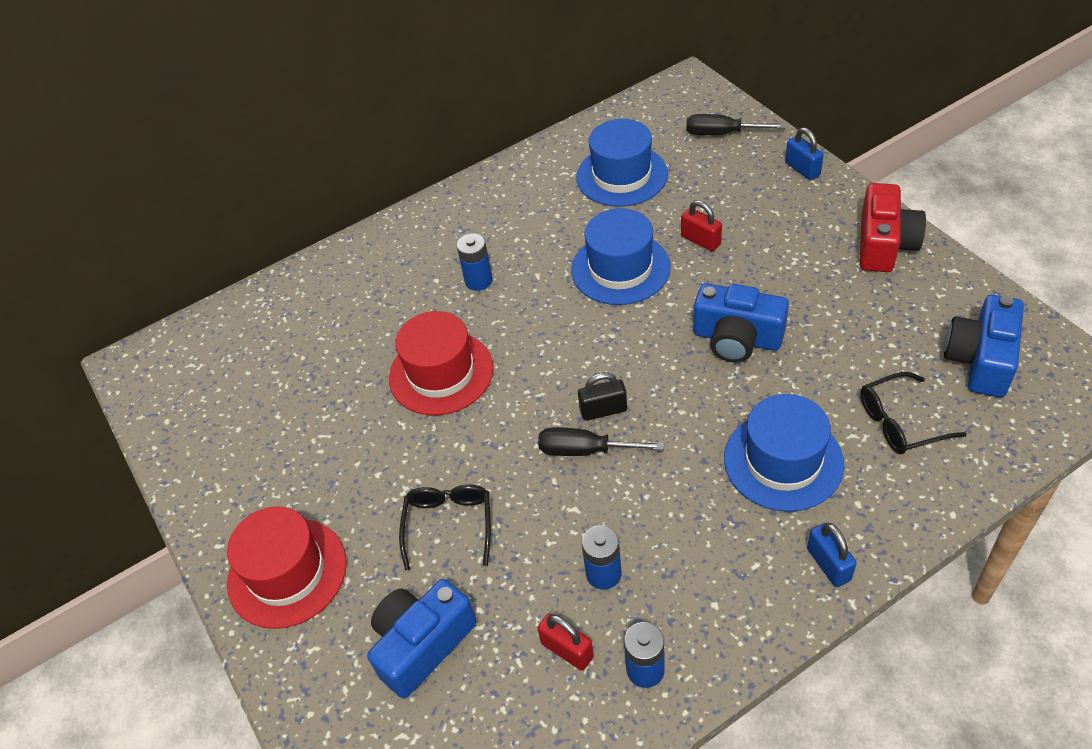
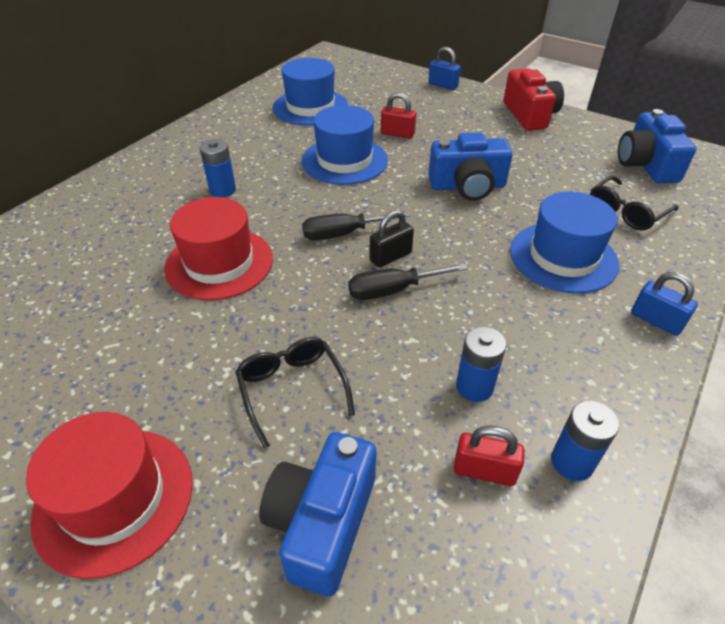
camera: 30 degrees left, 5 degrees down
black screwdriver [686,114,786,135] -> black screwdriver moved to [302,211,411,240]

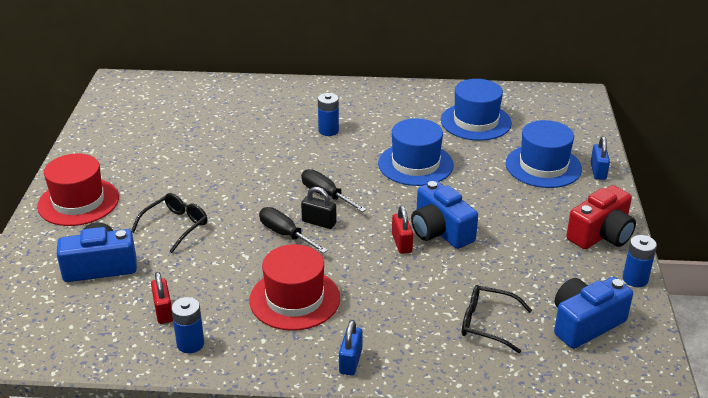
camera: 60 degrees right, 10 degrees down
red hat [164,197,273,301] -> red hat moved to [249,244,340,331]
red padlock [381,92,416,139] -> red padlock moved to [392,206,413,254]
blue battery [456,327,506,402] -> blue battery moved to [623,235,657,287]
blue hat [510,191,619,293] -> blue hat moved to [506,120,582,188]

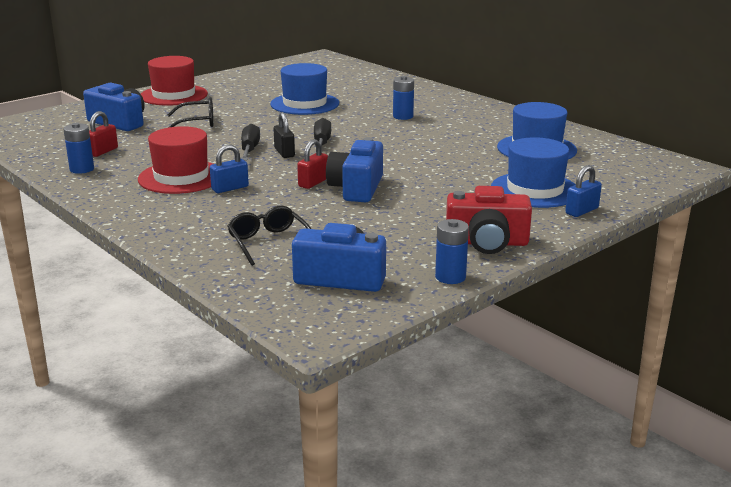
camera: 45 degrees right, 10 degrees down
blue padlock [339,320,362,376] -> blue padlock moved to [210,145,249,193]
blue hat [378,118,454,186] -> blue hat moved to [270,63,339,115]

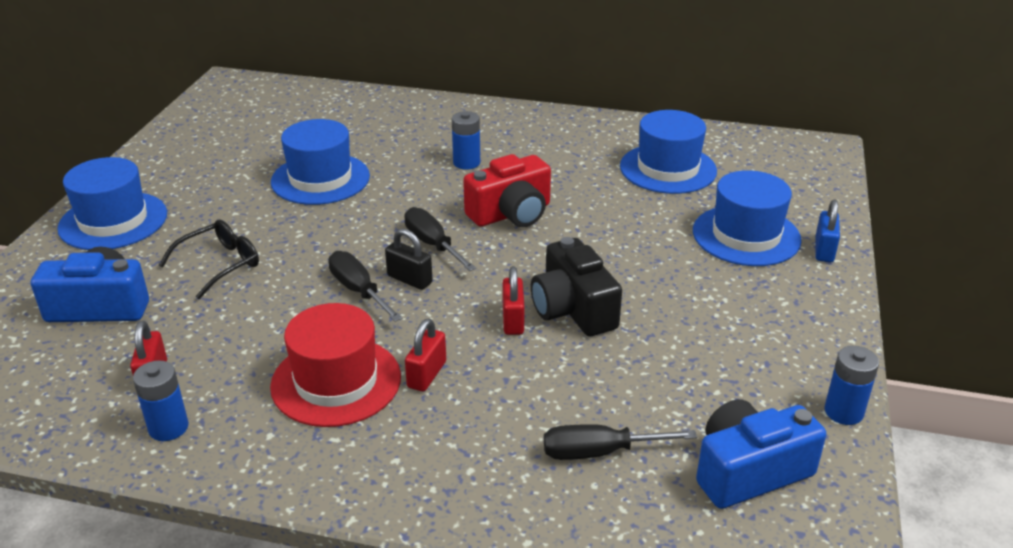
camera: 35 degrees left, 10 degrees up
red hat [141,56,208,105] -> blue hat [57,157,167,250]
blue padlock [210,145,249,193] -> red padlock [405,319,446,392]
black glasses [227,206,311,266] -> black screwdriver [544,424,697,460]
blue camera [326,137,383,202] -> black camera [531,237,622,336]
red camera [446,186,532,254] -> red camera moved to [463,154,551,227]

